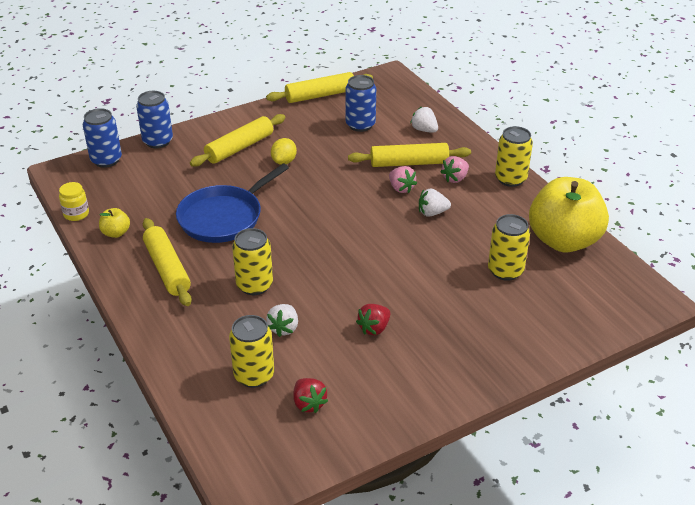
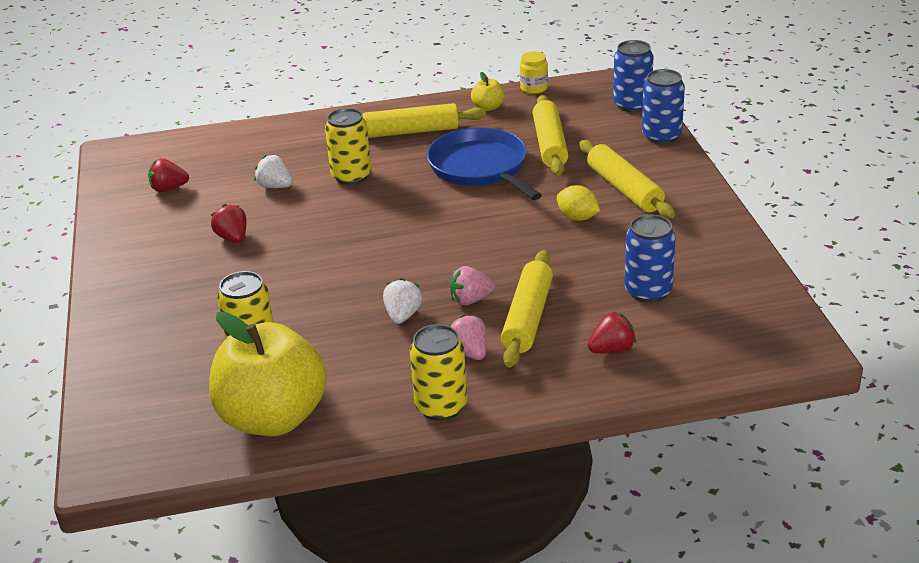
camera: 110 degrees right, 5 degrees down
yellow can [229,315,274,388] -> none
yellow rolling pin [266,72,373,103] -> yellow rolling pin moved to [533,95,569,176]
white strawberry [410,107,438,133] -> red strawberry [588,312,636,353]

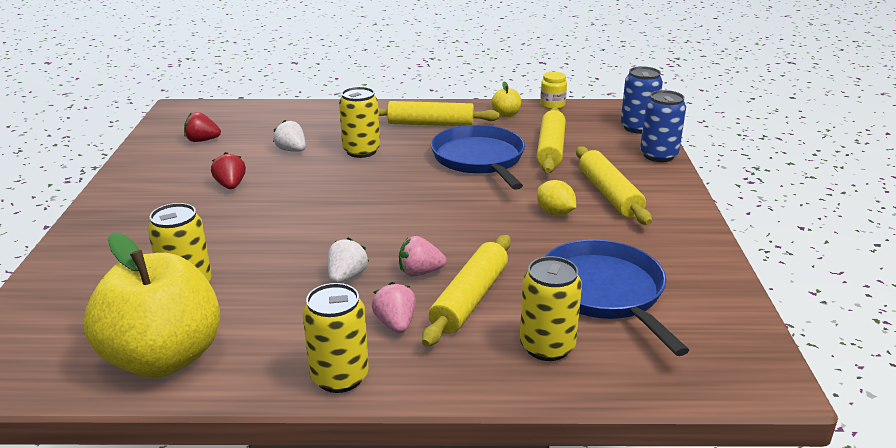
camera: 10 degrees right, 5 degrees down
red strawberry [588,312,636,353] -> yellow can [520,256,582,361]
blue can [624,214,676,303] -> blue pan [544,239,689,356]

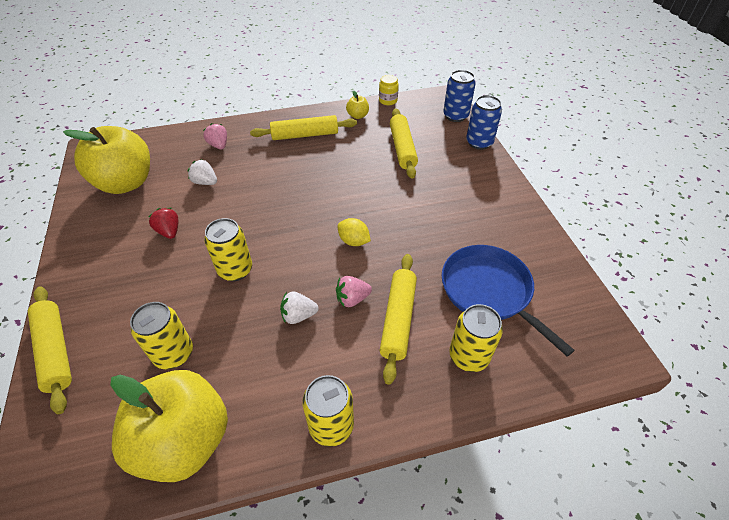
camera: 15 degrees left, 20 degrees up
red strawberry [184,112,221,142] -> yellow apple [63,126,150,194]
white strawberry [328,238,369,283] -> white strawberry turned 105 degrees counterclockwise [280,291,319,324]
yellow can [339,87,380,158] -> yellow can moved to [204,218,252,281]
pink strawberry [371,282,416,333] -> pink strawberry moved to [203,123,227,149]
blue pan [431,125,525,190] -> none
yellow lemon [537,180,576,216] -> yellow lemon moved to [338,218,371,246]
yellow rolling pin [576,146,652,225] -> yellow rolling pin moved to [28,286,72,414]

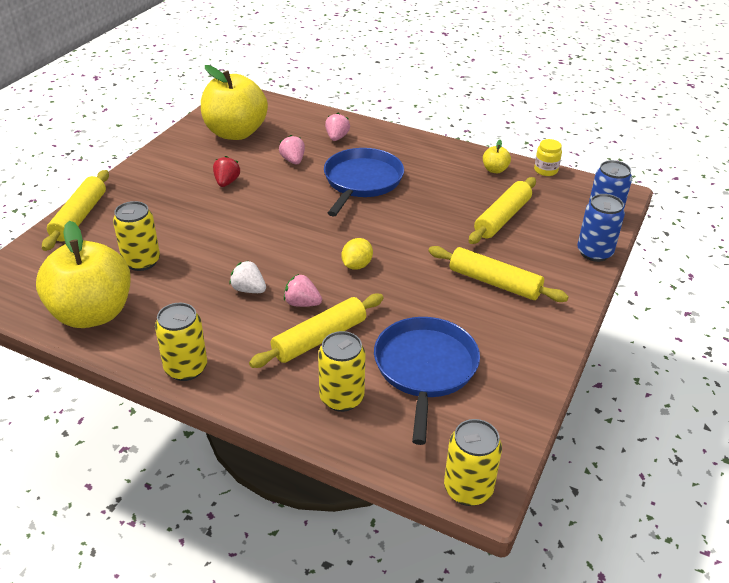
camera: 40 degrees right, 10 degrees down
white strawberry [188,159,217,185] -> pink strawberry [279,135,305,165]
yellow can [204,218,252,281] -> yellow can moved to [444,419,502,506]
yellow rolling pin [250,115,357,140] -> yellow rolling pin moved to [428,246,569,302]
yellow lemon [338,218,371,246] -> yellow lemon turned 45 degrees clockwise [341,238,373,270]
none -> blue pan [324,148,404,217]

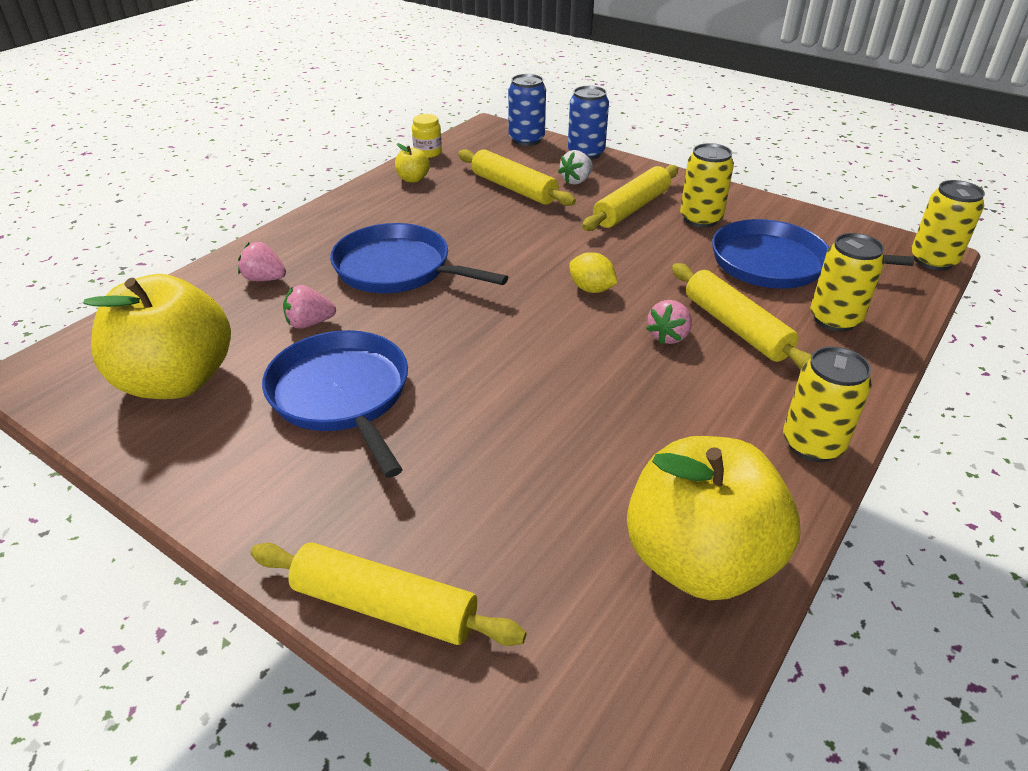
camera: 80 degrees left, 0 degrees up
yellow can [113,201,160,271] -> yellow can moved to [680,143,734,227]
red strawberry [213,156,240,187] -> blue pan [262,330,408,478]
white strawberry [229,260,266,293] -> white strawberry moved to [558,150,593,185]

